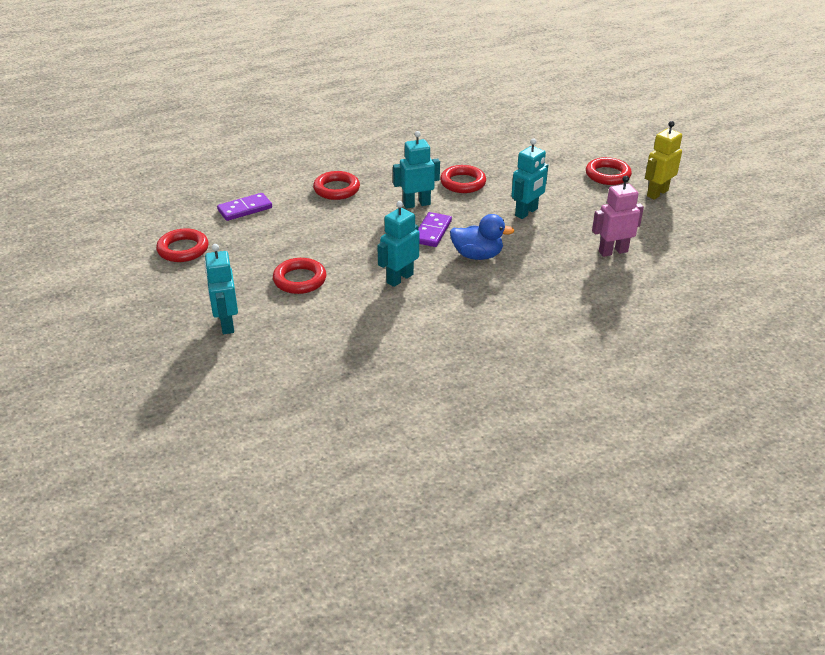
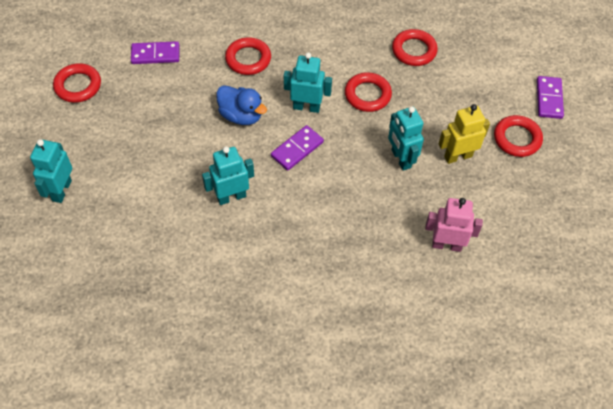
camera: 25 degrees right, 20 degrees up
red ring [273,258,326,294] -> red ring moved to [392,29,438,66]
blue duck [450,214,514,260] -> blue duck moved to [216,85,267,125]
turquoise robot [511,139,548,219] -> turquoise robot turned 90 degrees clockwise [388,106,424,171]
yellow robot [645,121,682,200] -> yellow robot moved to [439,104,490,164]
none -> purple domino [537,76,564,119]

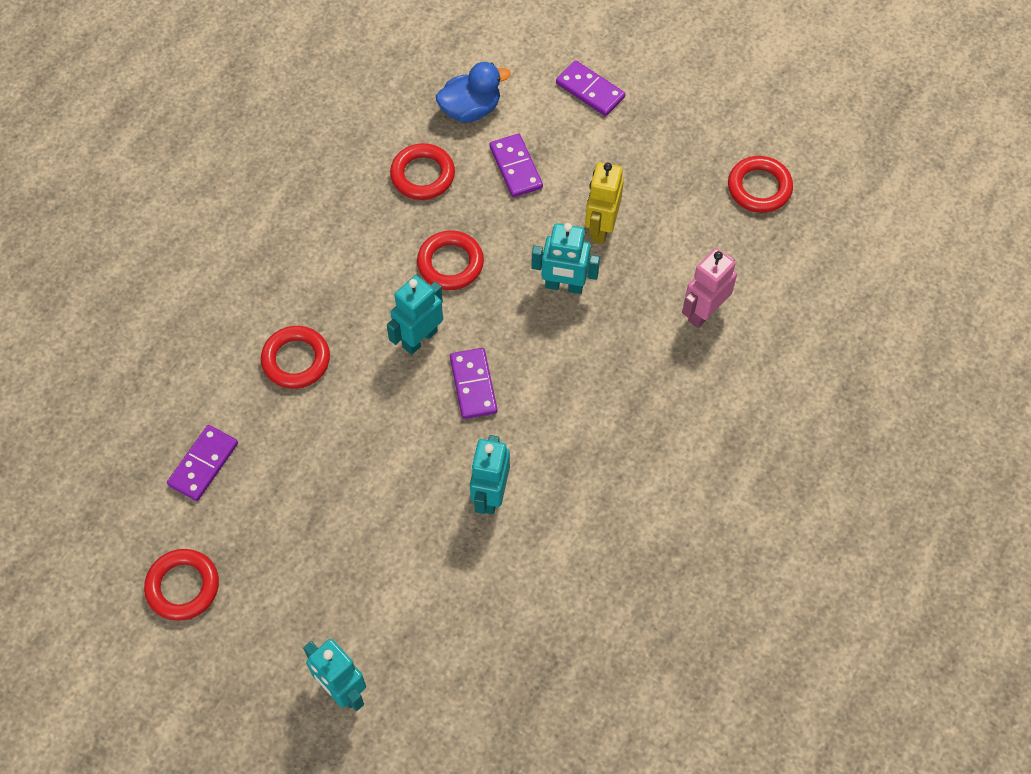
camera: 55 degrees left, 5 degrees up
blue duck [216,85,267,125] -> blue duck moved to [436,62,511,122]
red ring [494,115,543,157] -> red ring moved to [728,156,793,213]
none -> purple domino [490,134,543,197]

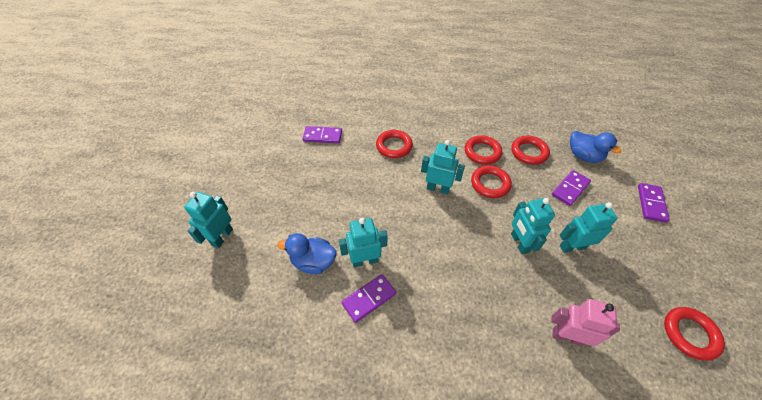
camera: 65 degrees right, 10 degrees down
red ring [144,549,219,621] -> red ring moved to [465,135,502,165]
purple domino [450,348,497,419] -> purple domino moved to [342,274,396,323]
yellow robot [585,162,624,244] -> turquoise robot [560,202,618,253]
none -> blue duck [277,233,337,274]

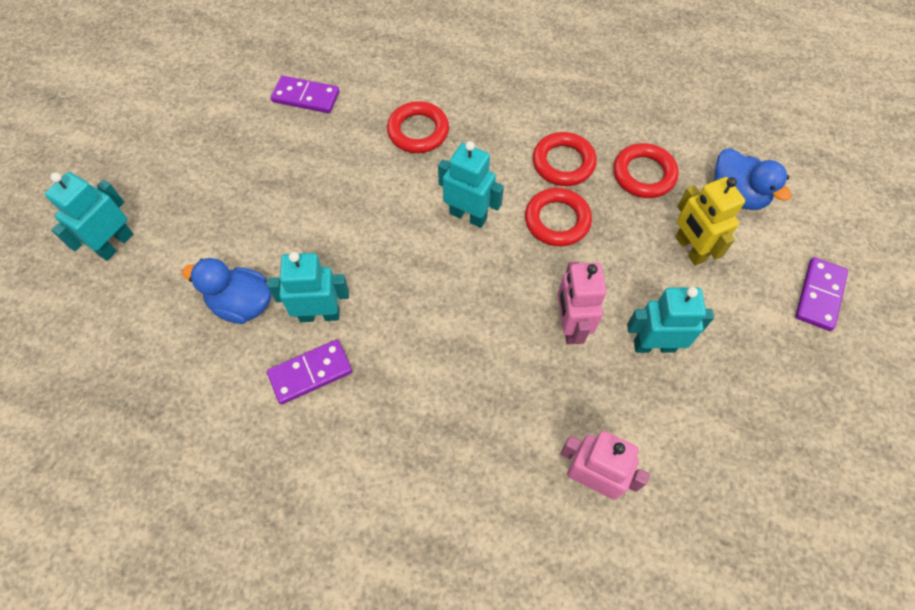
camera: 10 degrees right, 10 degrees up
turquoise robot [511,198,555,254] -> pink robot [558,262,607,344]
purple domino [552,170,591,206] -> yellow robot [675,177,745,265]
red ring [664,307,725,361] -> none

